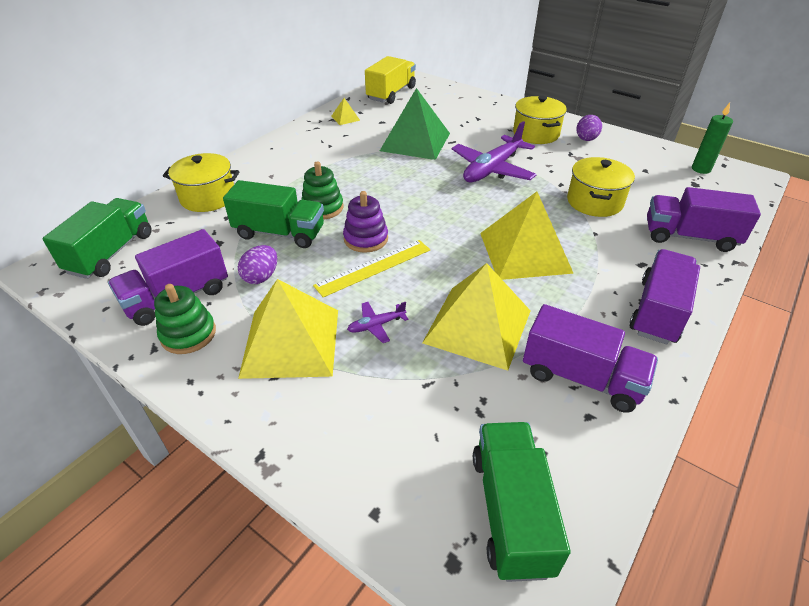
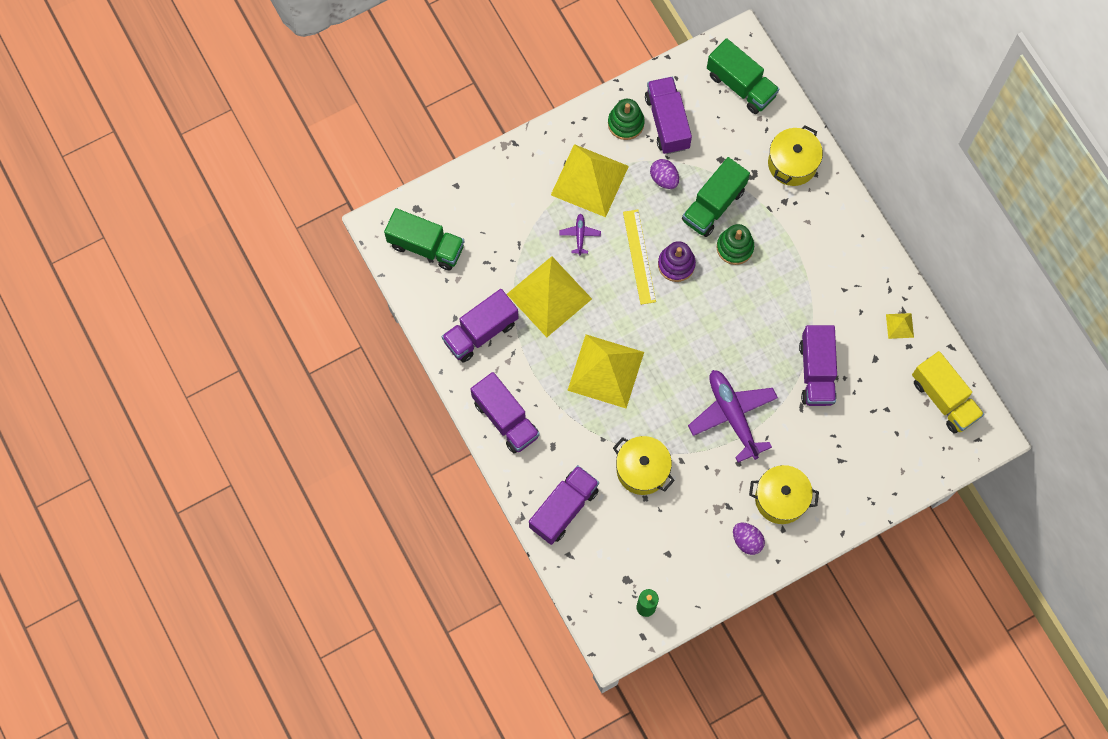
camera: 115 degrees right, 30 degrees up
green pyramid [380,88,450,160] -> purple truck [799,325,837,406]

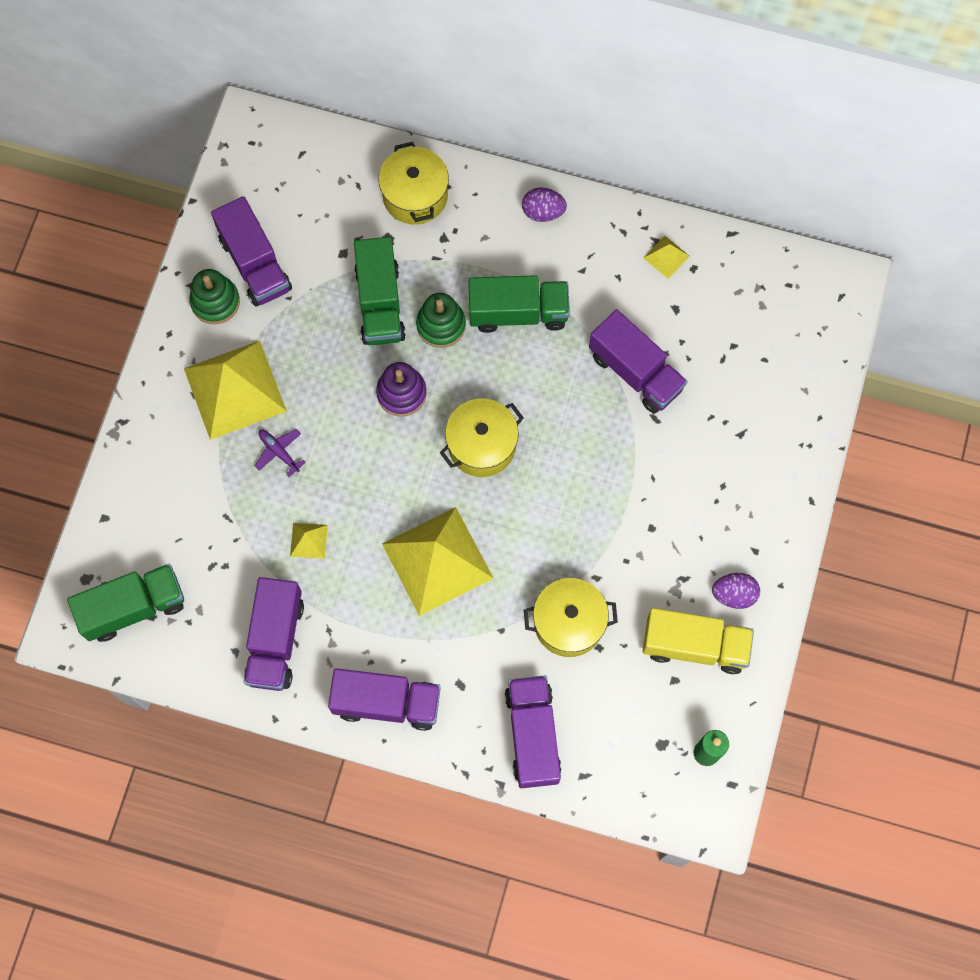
camera: 45 degrees left, 0 degrees up
yellow pyramid [507,256,592,337] -> yellow pyramid [290,523,328,559], size x0.42
yellow ruler [623,210,656,305] -> none
purple truck [645,77,692,154] -> purple truck turned 150 degrees counterclockwise [211,196,292,307]
purple egg [650,159,679,189] -> purple egg moved to [522,187,567,222]
purple plane [688,370,778,463] -> none
green truck [707,38,779,114] -> green truck moved to [468,275,570,333]
yellow pot [749,465,819,524] -> yellow pot moved to [440,398,524,477]
yellow truck [912,351,984,433] -> yellow truck moved to [642,608,754,674]

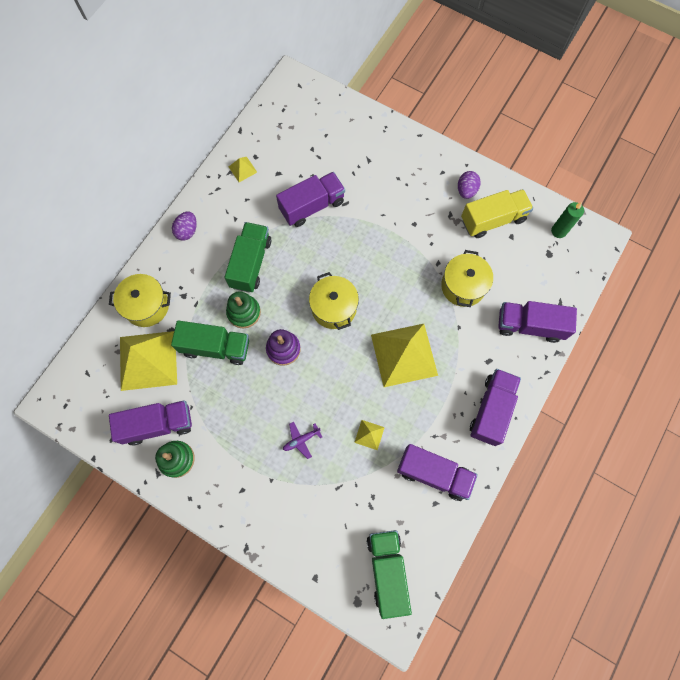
camera: 75 degrees left, 0 degrees up
yellow pyramid [184,341,287,440] -> yellow pyramid moved to [120,331,177,391]
yellow truck [642,608,754,674] -> yellow truck turned 45 degrees clockwise [461,189,533,238]

